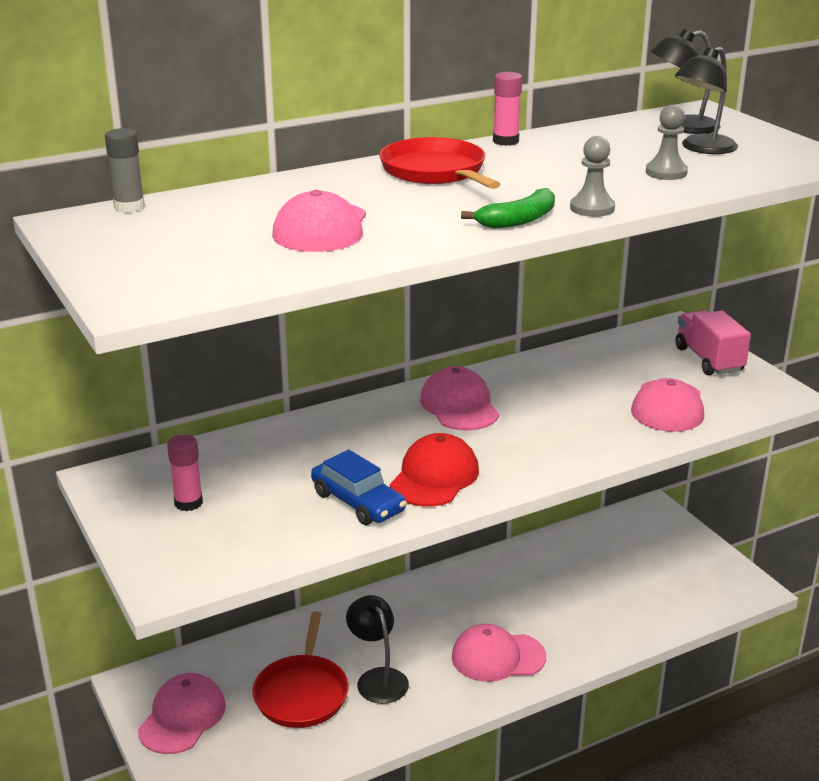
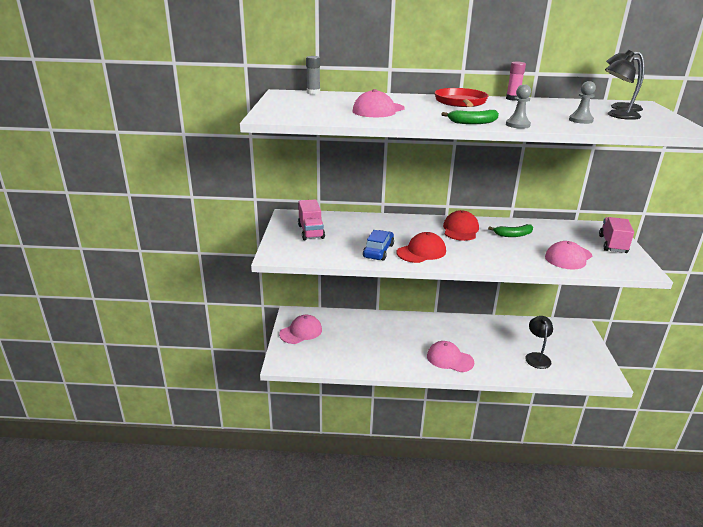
camera: 30 degrees right, 0 degrees up
pink glue stick [167,434,203,511] -> pink truck [298,199,325,240]
red pan [252,611,349,728] -> none
blue car [311,450,407,525] -> blue car turned 150 degrees counterclockwise [363,230,394,261]
black lamp [346,595,409,704] -> black lamp moved to [525,316,553,369]
pink cap [420,366,499,431] -> red cap [443,210,479,241]
none -> green banana [488,224,533,237]

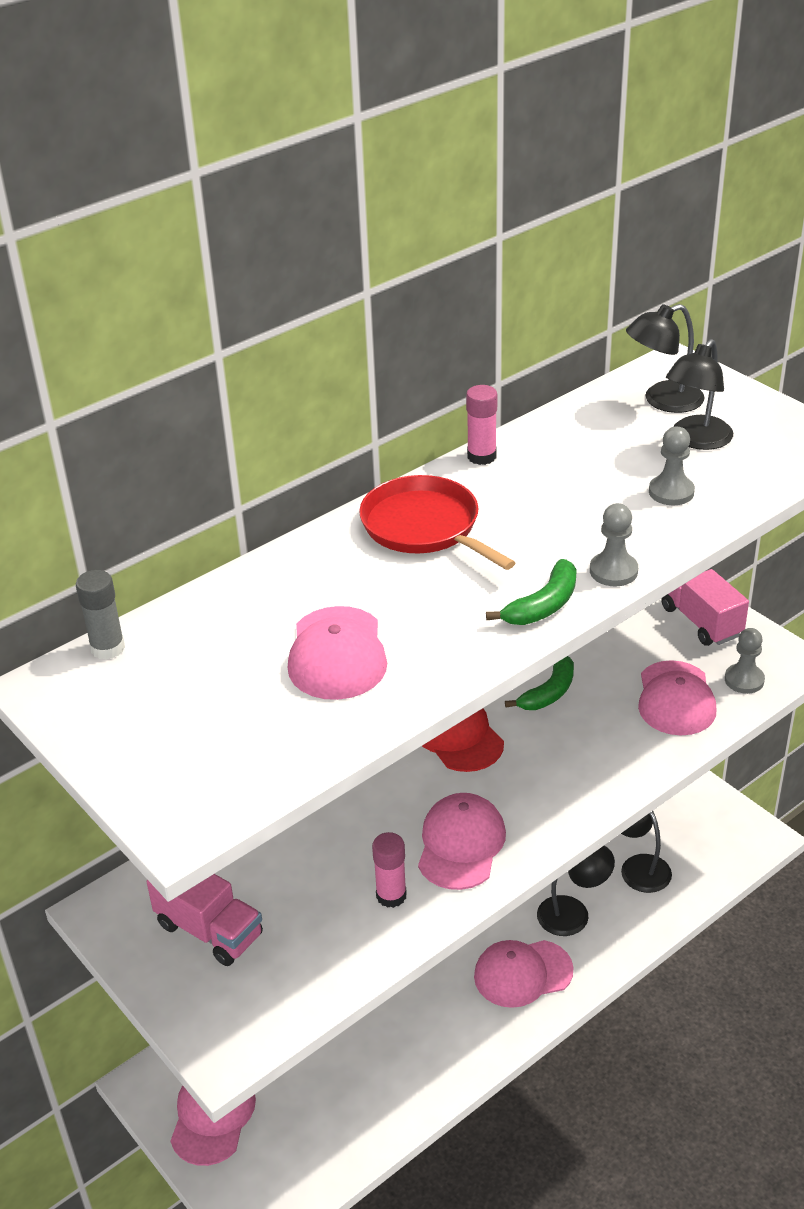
camera: 40 degrees left, 10 degrees up
blue car [363,230,394,261] -> pink glue stick [372,832,407,908]
red cap [397,232,446,263] -> pink cap [418,793,506,890]
none -> black lamp [537,846,615,936]
none -> grey pawn [725,628,765,694]

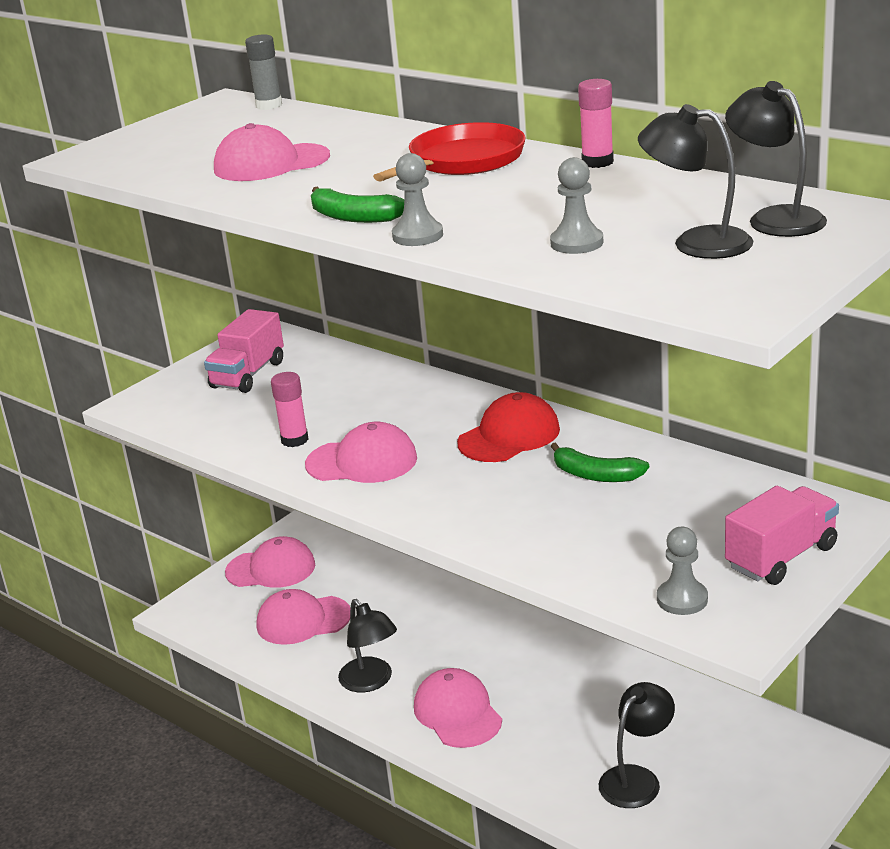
camera: 80 degrees right, 10 degrees down
black lamp [537,846,615,936] -> black lamp moved to [338,599,397,692]
pink cap [638,660,716,735] -> pink cap moved to [256,589,350,645]

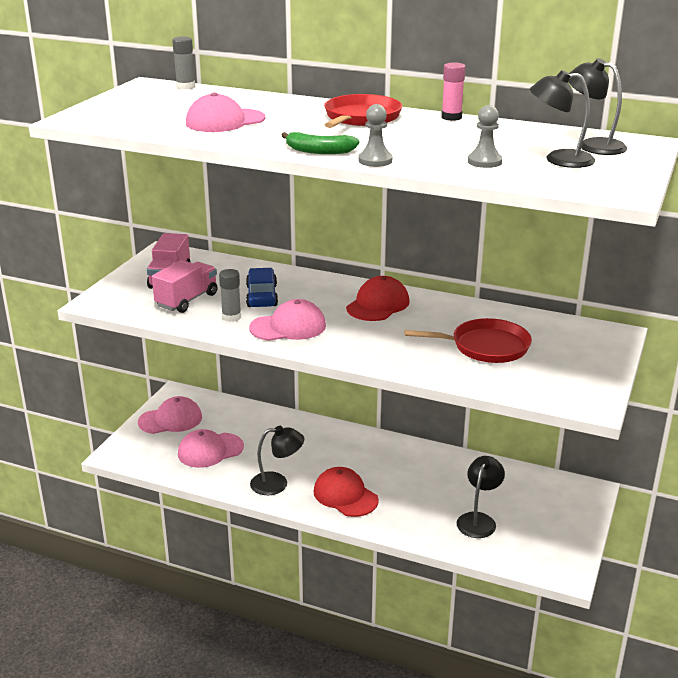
camera: 20 degrees left, 0 degrees up
pink glue stick [271,372,309,447] -> grey glue stick [219,269,241,322]
black lamp [338,599,397,692] -> black lamp turned 45 degrees counterclockwise [250,426,304,495]
pink cap [414,668,502,748] -> red cap [314,467,379,517]
green banana [551,442,649,482] -> none
grey pawn [657,527,708,615] -> none
pink truck [725,486,839,585] -> pink truck moved to [152,260,218,313]
none -> blue car [246,268,278,307]
none -> red pan [405,318,532,363]

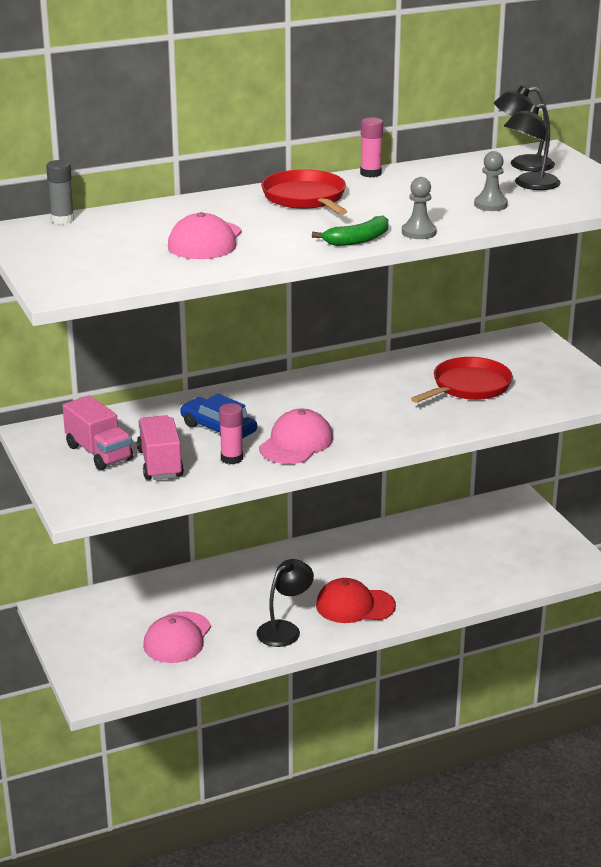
camera: 45 degrees left, 0 degrees up
pink cap [138,396,202,434] -> none
grey glue stick [219,269,241,322] -> pink glue stick [219,403,243,464]
red cap [346,276,410,321] -> none
black lamp [457,456,505,538] -> none

